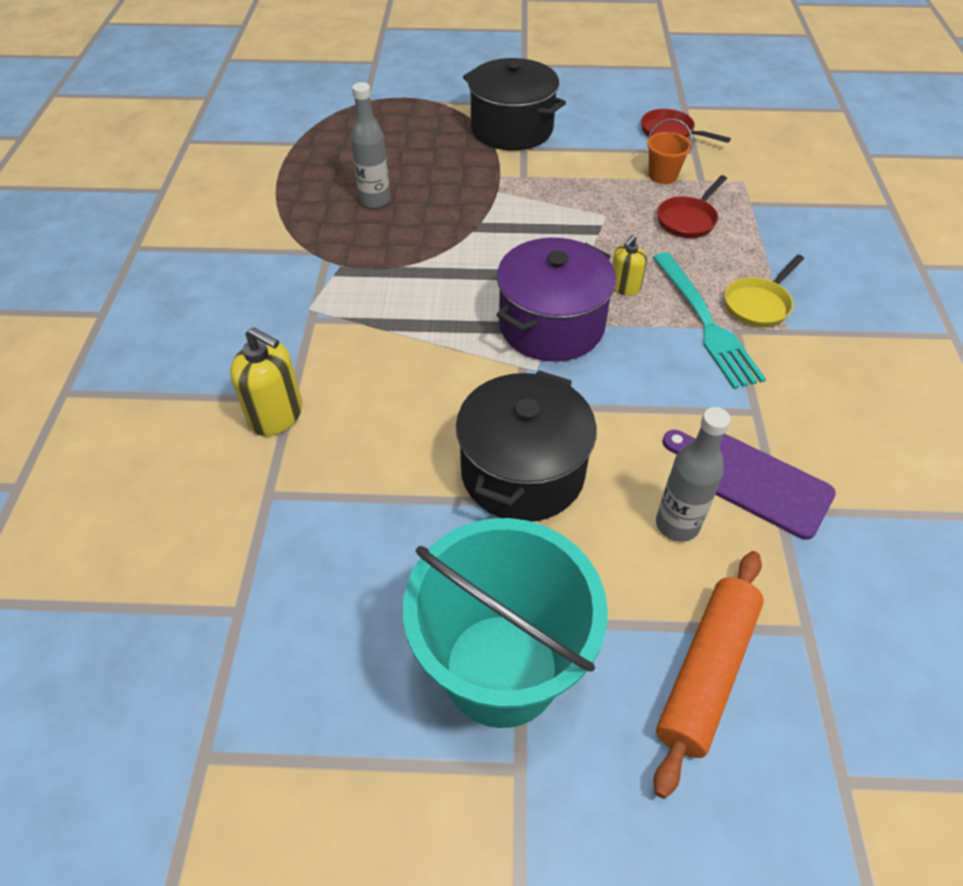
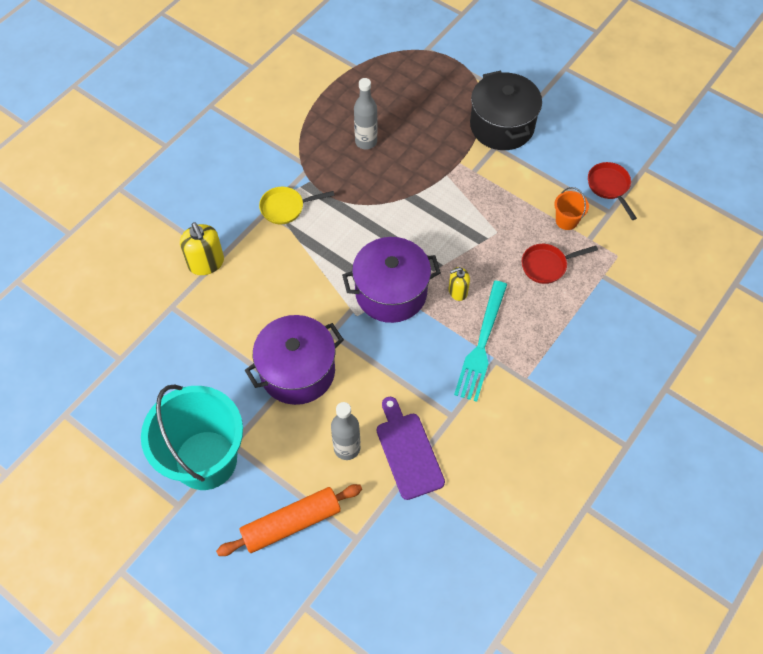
camera: 35 degrees right, 10 degrees up
black pot [456,370,597,522] -> purple pot [245,315,344,405]
yellow pan [725,255,804,327] -> yellow pan moved to [259,187,335,225]

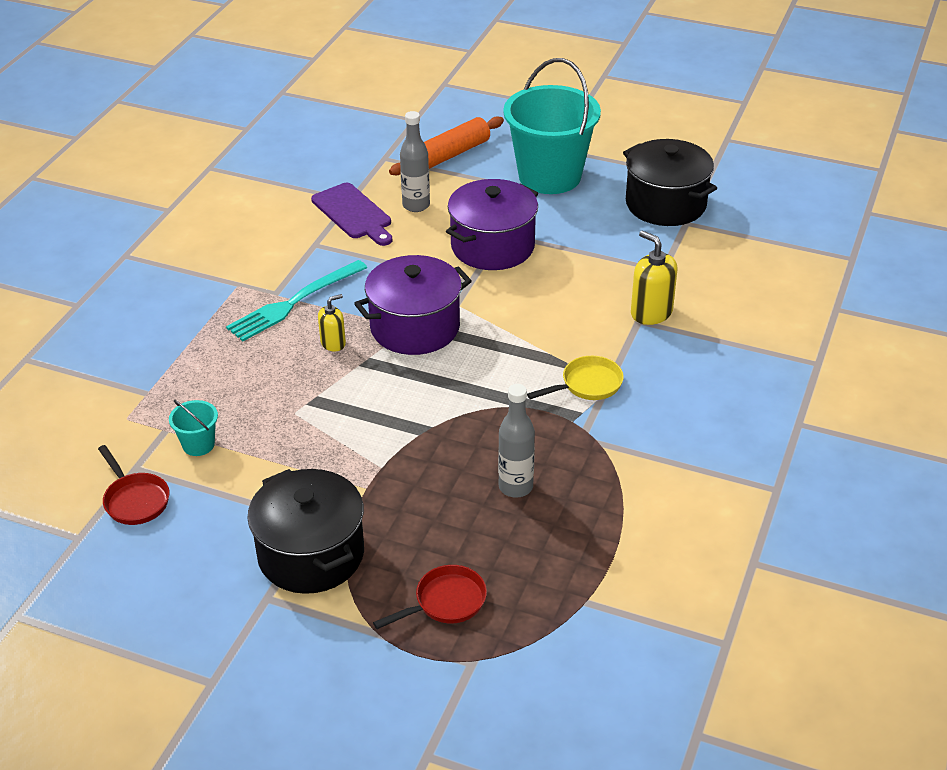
camera: 165 degrees right, 20 degrees down
turquoise fork [454,281,507,402] -> turquoise fork turned 135 degrees counterclockwise [226,260,367,341]
red pan [521,244,598,284] -> red pan moved to [373,565,487,629]
orange bucket [554,187,589,230] -> turquoise bucket [169,400,218,456]
none -> black pot [623,139,717,226]

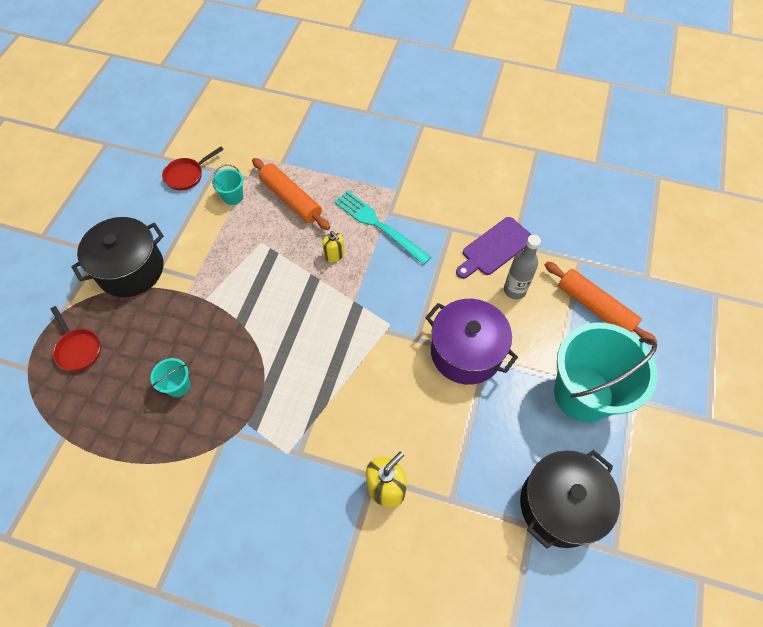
camera: 85 degrees right, 20 degrees up
purple pot [354,255,472,355] -> none
grey bottle [498,384,535,498] -> turquoise bucket [151,358,190,397]
yellow pan [527,356,624,400] -> none
none -> orange rolling pin [252,158,330,230]

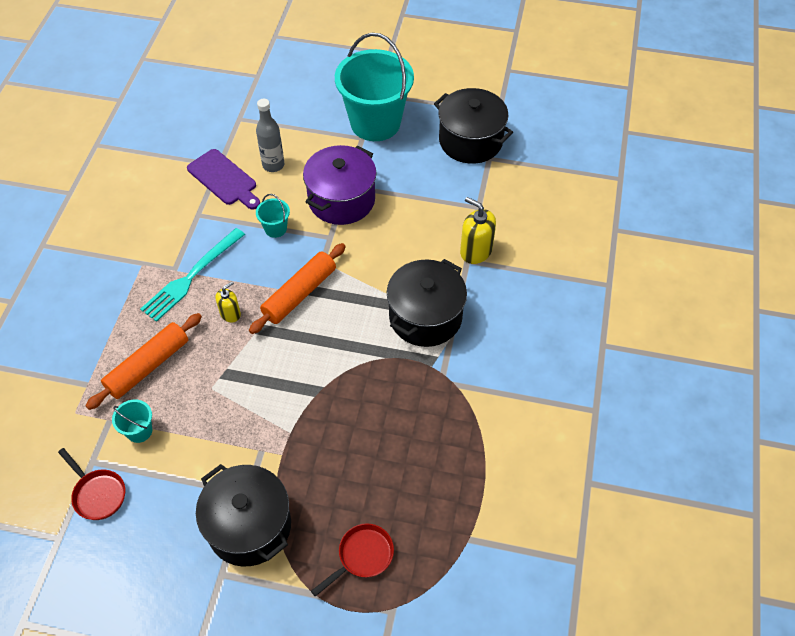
camera: 95 degrees left, 5 degrees down
turquoise bucket [151,358,190,397] -> turquoise bucket moved to [256,194,290,238]
orange rolling pin [545,261,657,345] -> orange rolling pin moved to [249,243,346,334]
none -> black pot [387,259,467,347]

